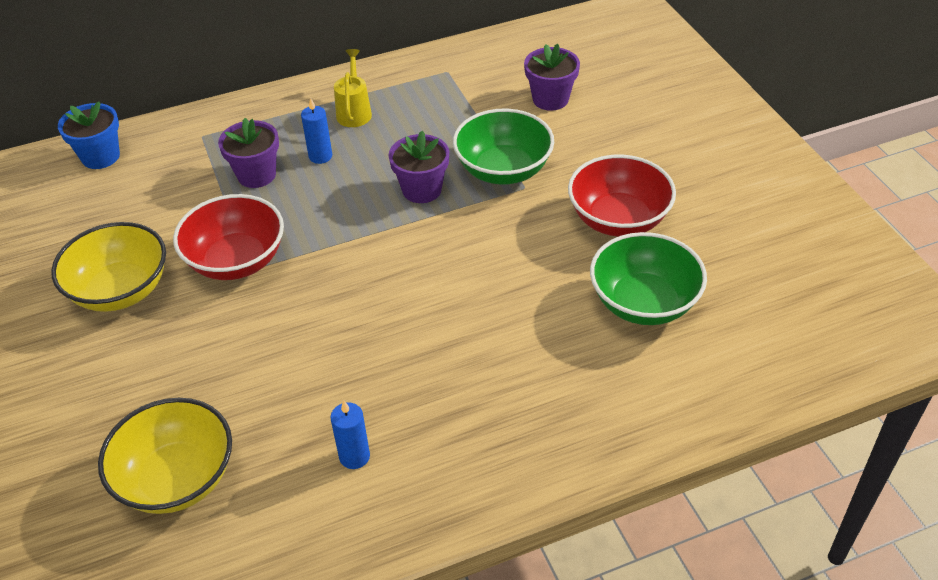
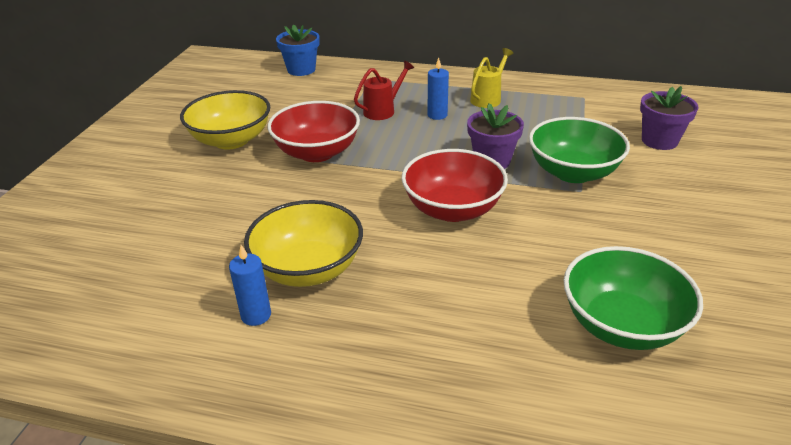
camera: 35 degrees right, 10 degrees down
yellow bowl [98,398,232,514] -> yellow bowl moved to [244,200,363,287]
purple flower pot [218,118,279,188] -> red watering can [354,61,414,120]
red bowl [568,155,676,237] -> red bowl moved to [401,149,508,222]

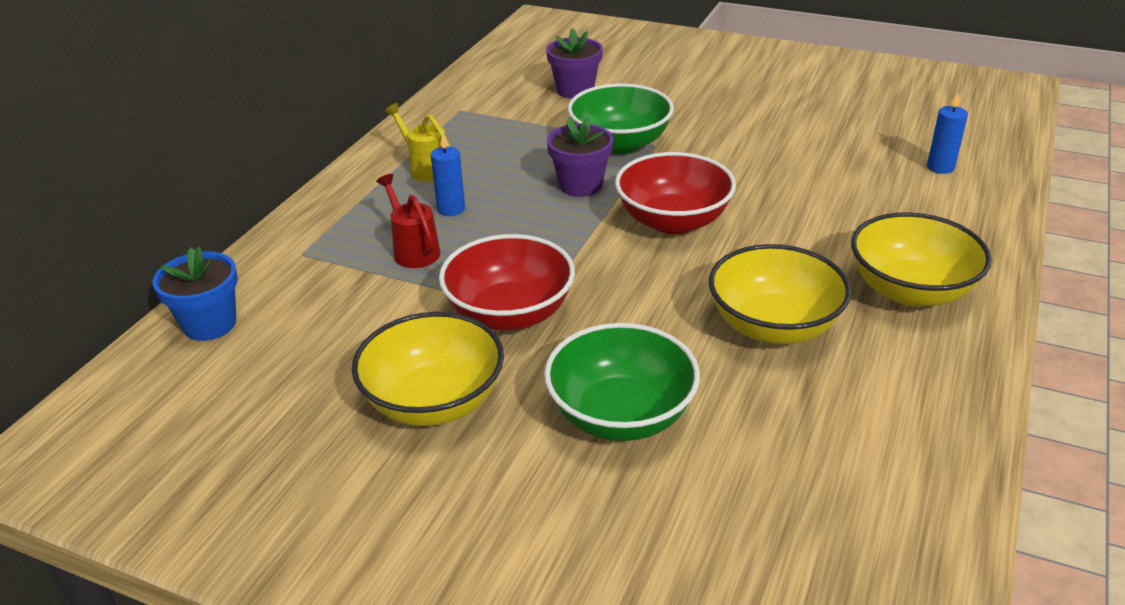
camera: 80 degrees left, 0 degrees up
blue candle [229,245,271,326] -> blue candle moved to [927,93,968,174]
green bowl [563,246,703,350] -> green bowl moved to [544,323,700,441]
none -> yellow bowl [851,212,992,307]

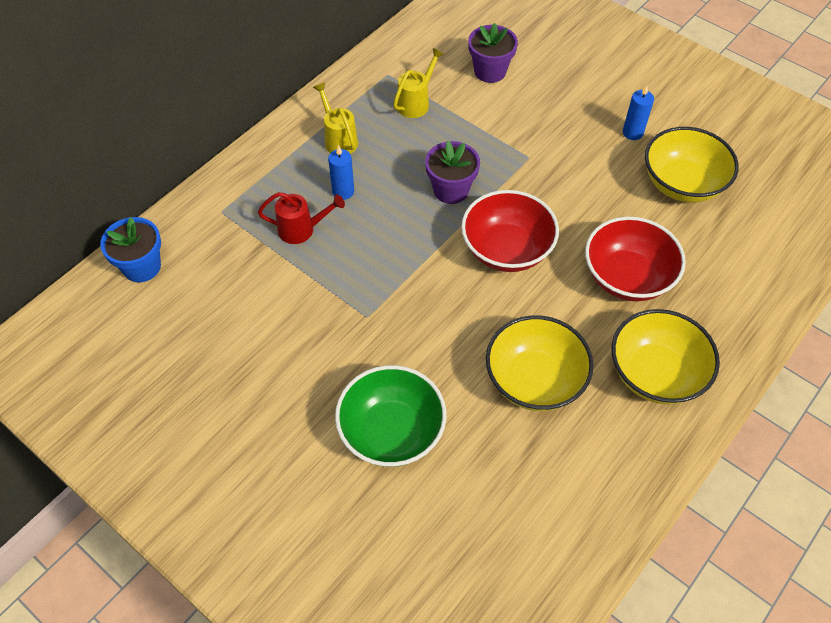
camera: 15 degrees right, 20 degrees up
yellow bowl [352,312,504,426] -> yellow bowl moved to [645,127,739,203]
red watering can [376,174,441,268] -> red watering can turned 105 degrees clockwise [258,192,345,244]
red bowl [439,234,575,331] -> red bowl moved to [585,216,686,301]
green bowl [568,83,674,154] -> none
blue candle [927,93,968,174] -> blue candle moved to [623,85,654,140]
none -> yellow watering can [393,48,444,118]

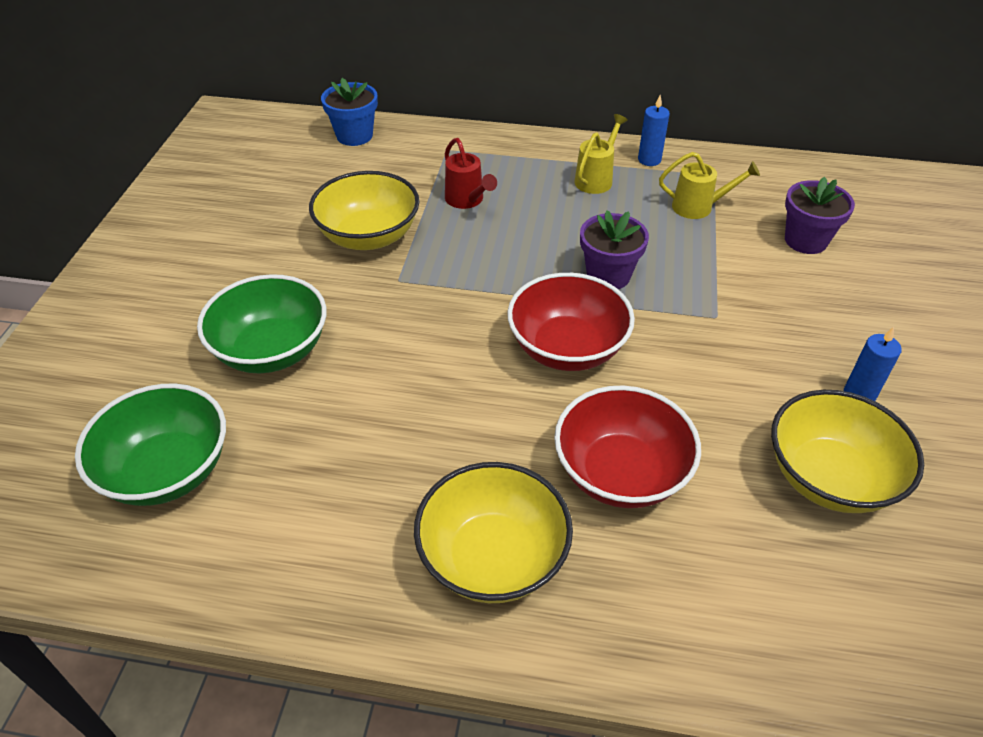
camera: 60 degrees right, 10 degrees down
blue candle [328,145,354,200] -> blue candle moved to [638,95,670,166]
yellow bowl [486,315,594,411] -> yellow bowl moved to [309,171,419,250]
none -> green bowl [75,384,226,506]

